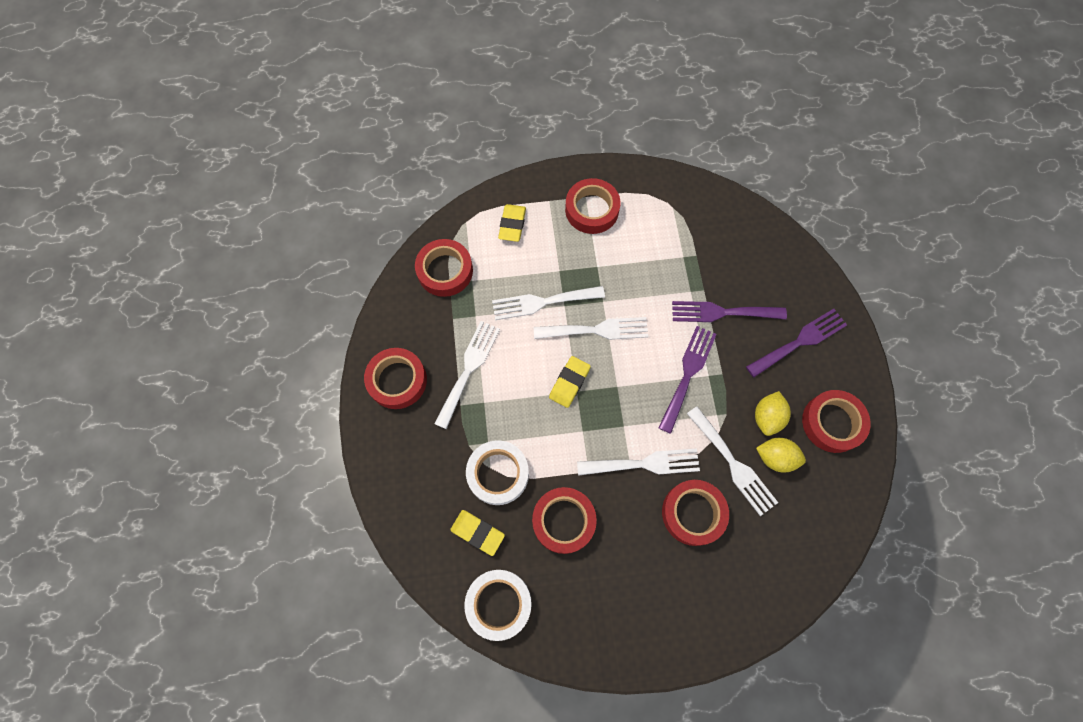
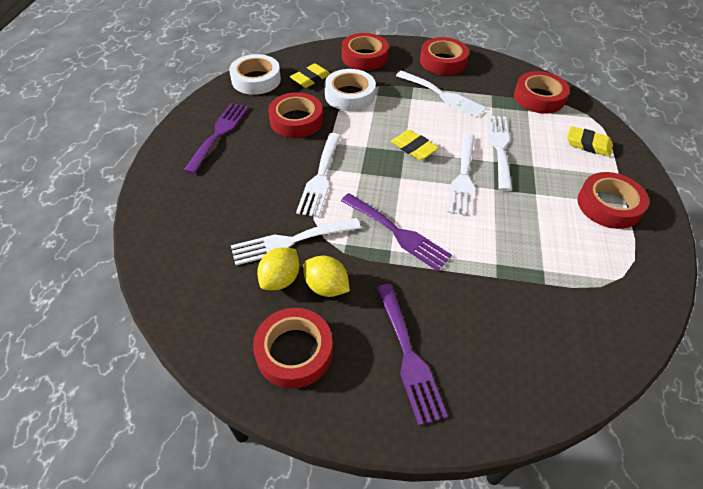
camera: 105 degrees right, 20 degrees down
red tape [662,480,729,546] -> red tape moved to [342,33,389,70]
purple fork [672,301,787,322] -> purple fork moved to [183,103,248,174]

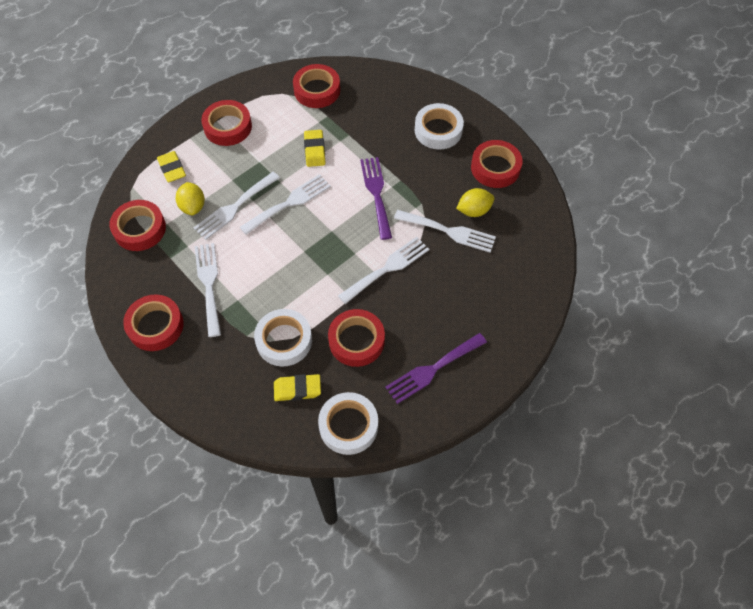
camera: 140 degrees left, 10 degrees up
yellow lemon [303,256,350,297] -> yellow lemon moved to [176,182,205,215]
red tape [342,33,389,70] -> red tape moved to [293,64,340,108]
purple fork [376,284,448,426] -> white tape [415,103,464,150]
yellow eraser [391,130,439,160] -> yellow eraser moved to [304,130,326,167]

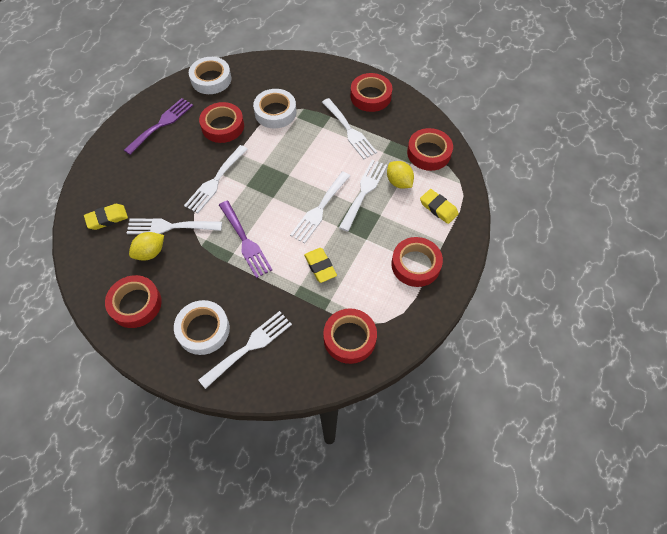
camera: 160 degrees right, 0 degrees up
yellow eraser [274,374,321,401] -> yellow eraser moved to [84,204,128,230]
none -> white fork [198,311,292,389]

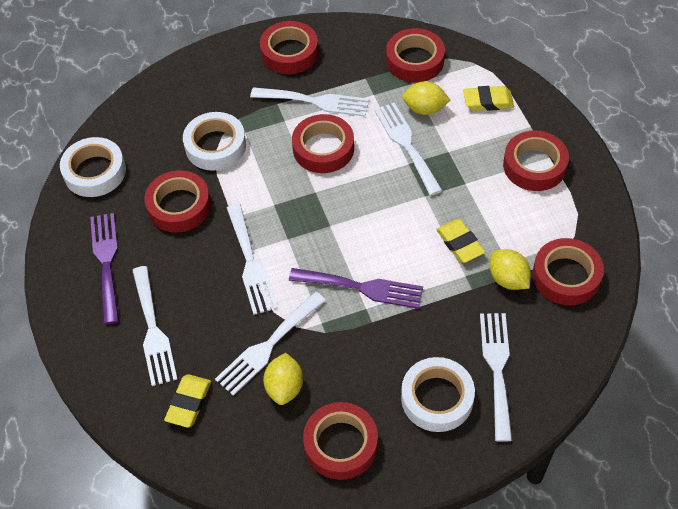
camera: 45 degrees left, 5 degrees down
white fork [290,171,350,244] -> white fork moved to [132,266,178,386]
yellow eraser [304,248,337,283] -> yellow eraser turned 45 degrees clockwise [436,219,485,263]
none -> red tape [292,114,354,173]
none -> yellow lemon [490,249,531,290]

